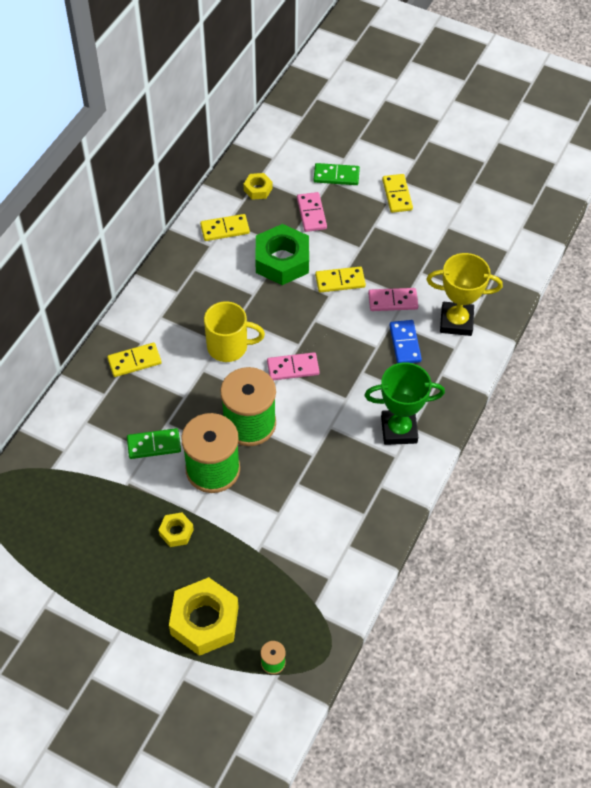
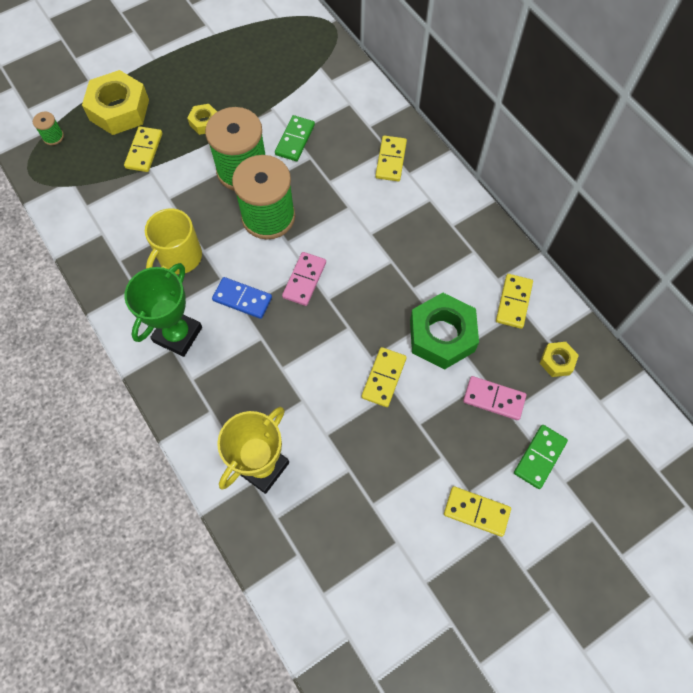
camera: 120 degrees right, 10 degrees up
yellow mug [204,301,265,362] -> yellow mug moved to [145,208,202,274]
pink domino [368,288,418,311] -> none
blue domino [389,320,422,363] -> blue domino moved to [212,277,272,319]
none -> yellow domino [124,126,162,172]

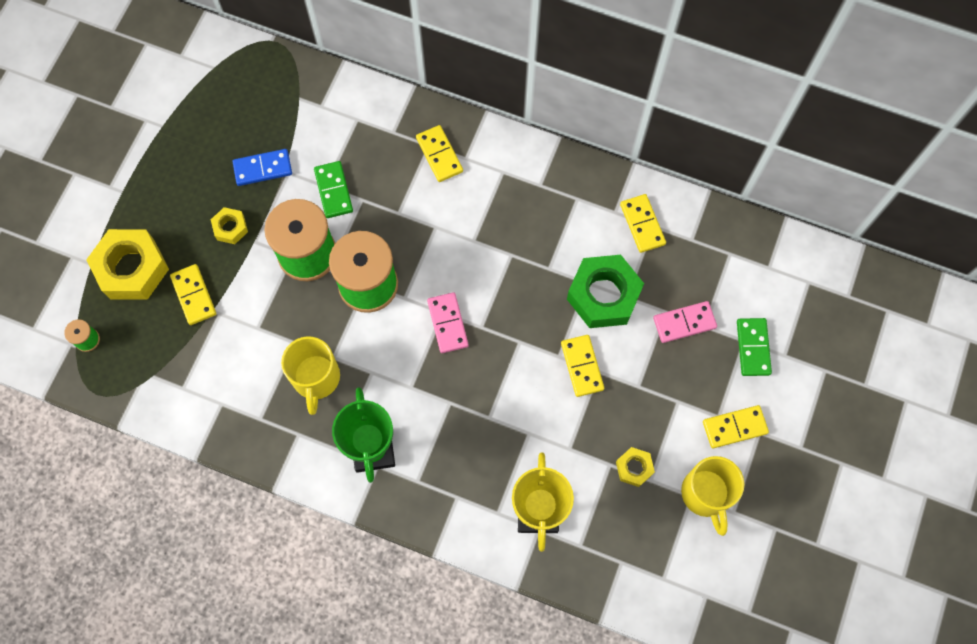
camera: 35 degrees left, 5 degrees up
blue domino [212,277,272,319] -> blue domino moved to [233,149,292,186]
yellow nut [540,342,579,377] -> yellow nut moved to [616,447,655,487]
none -> yellow mug [681,456,744,536]

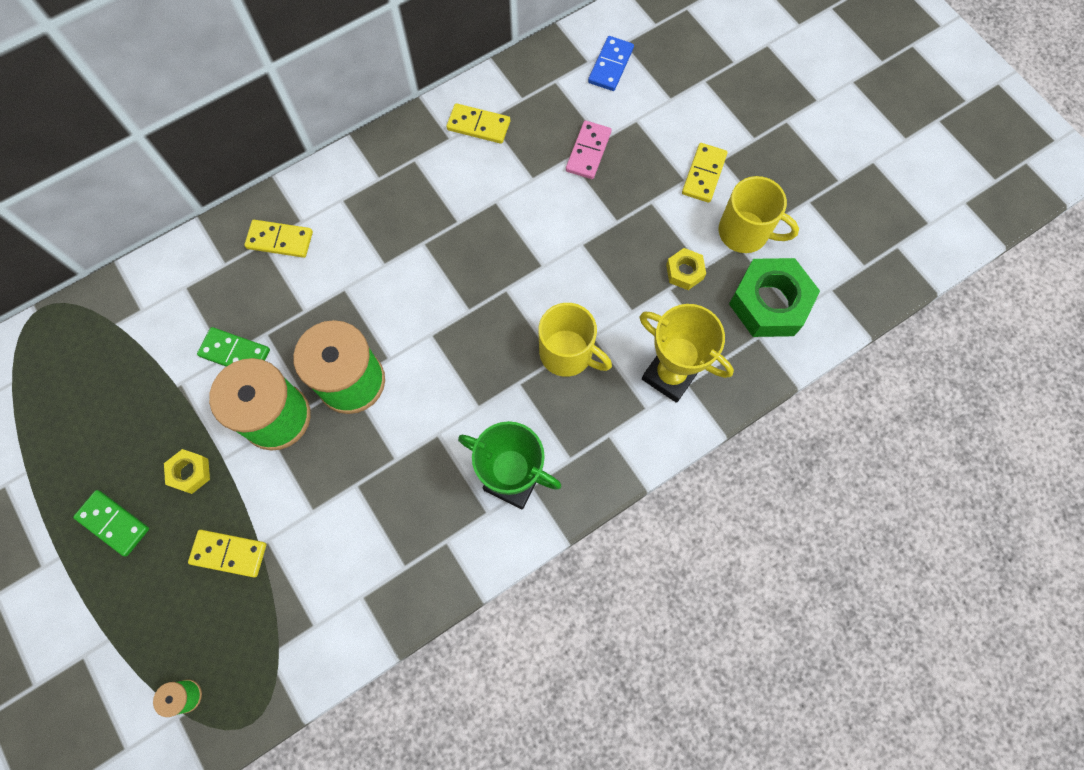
camera: 55 degrees left, 0 degrees up
yellow nut [86,229,169,300] -> none
blue domino [233,149,292,186] -> blue domino moved to [588,36,634,91]
yellow mug [281,336,340,415] -> yellow mug moved to [538,303,612,377]
pink domino [427,292,469,353] -> none
yellow domino [561,335,604,397] -> none
green nut [567,255,644,328] -> green nut moved to [729,258,820,337]
green domino [737,318,772,376] -> green domino moved to [73,490,149,556]

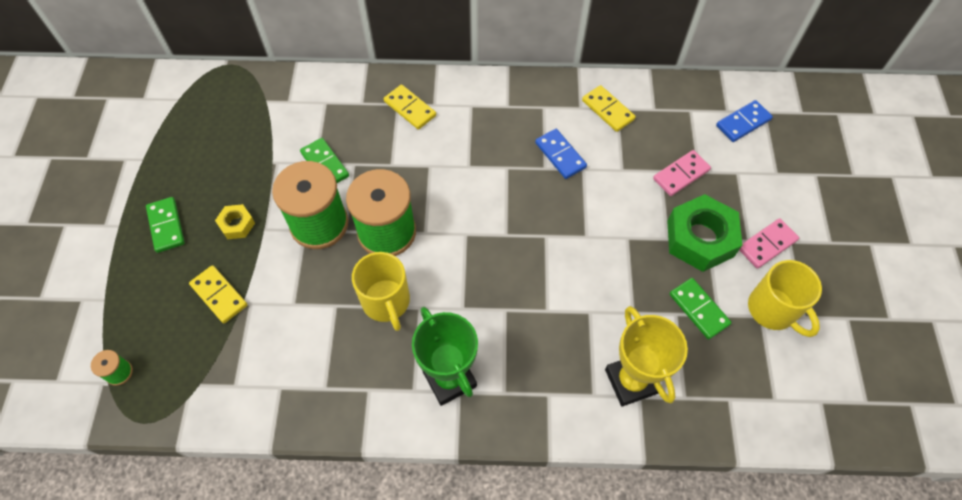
camera: 35 degrees right, 10 degrees down
yellow mug [538,303,612,377] -> yellow mug moved to [352,252,410,331]
yellow nut [666,248,706,290] -> green domino [670,278,731,340]
yellow domino [682,143,728,203] -> pink domino [739,218,799,269]
green nut [729,258,820,337] -> green nut moved to [667,194,742,272]
none -> blue domino [535,129,587,179]

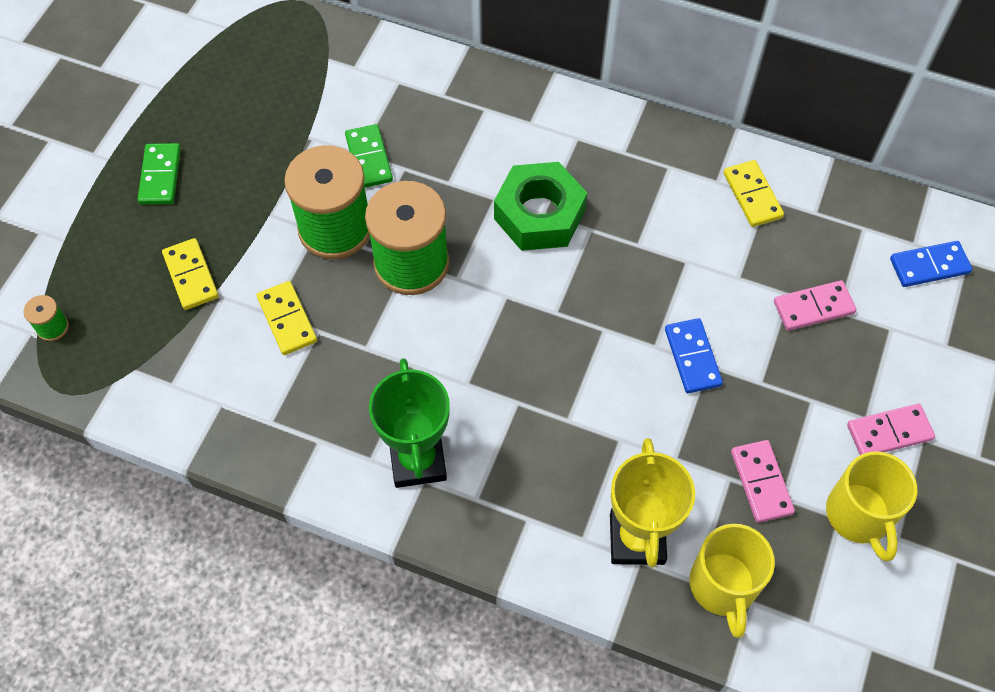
camera: 20 degrees right, 0 degrees up
yellow nut [215,204,255,239] -> none
yellow mug [352,252,410,331] -> yellow mug moved to [690,524,775,638]
yellow domino [384,85,436,129] -> yellow domino moved to [257,281,317,355]
blue domino [535,129,587,179] -> blue domino moved to [665,318,723,393]
green nut [667,194,742,272] -> green nut moved to [494,162,587,251]
green domino [670,278,731,340] -> pink domino [731,440,795,523]

